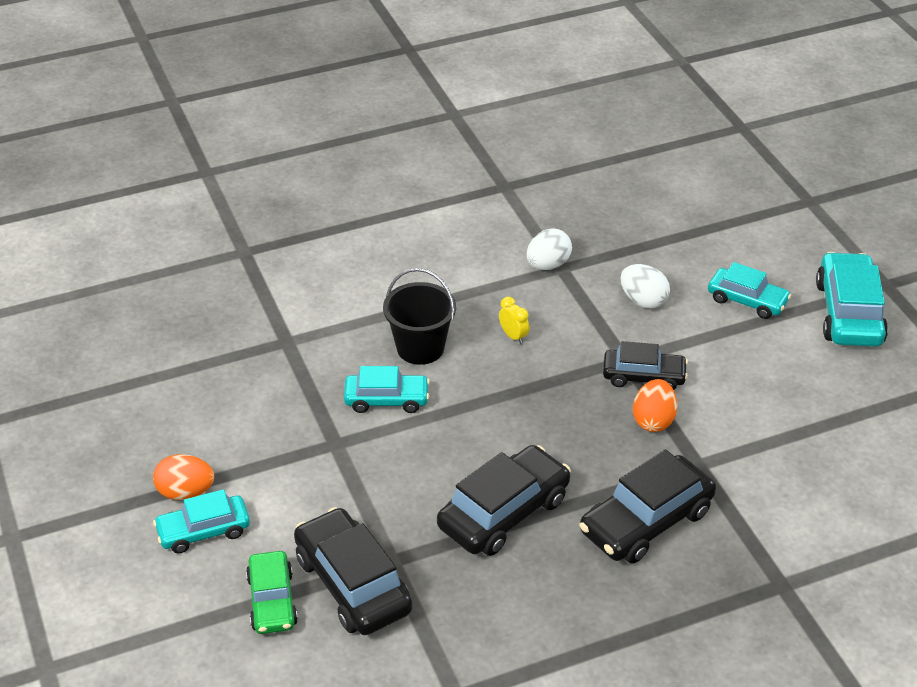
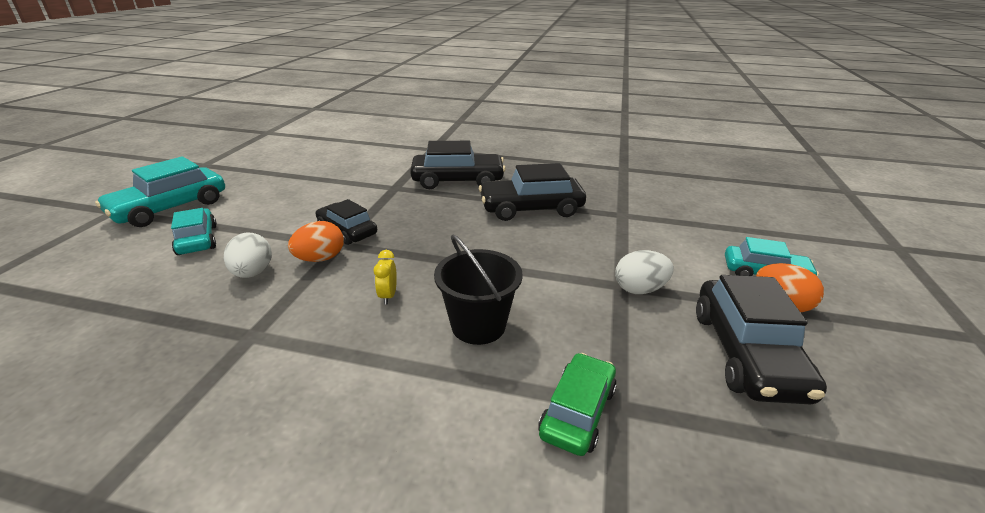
camera: 145 degrees left, 10 degrees down
green car [246,551,298,634] -> green car moved to [538,353,617,456]
black car [294,507,412,635] -> black car moved to [696,275,827,404]
turquoise car [344,366,430,413] -> none
white egg [527,228,572,270] -> white egg moved to [615,250,674,294]
orange egg [633,379,677,432] -> orange egg moved to [288,221,344,262]

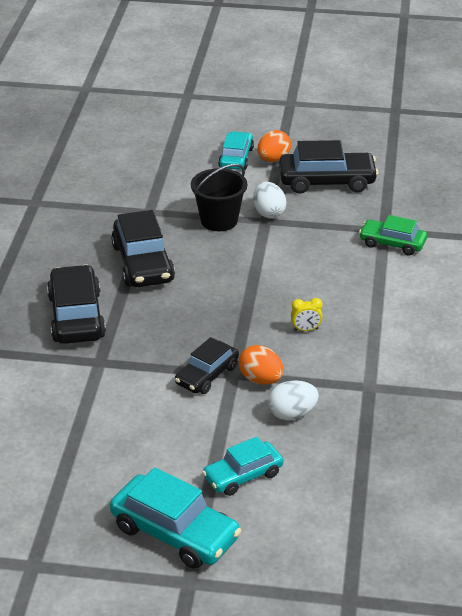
camera: 95 degrees left, 5 degrees up
black bucket [434,234,523,345] -> black bucket moved to [191,164,247,231]

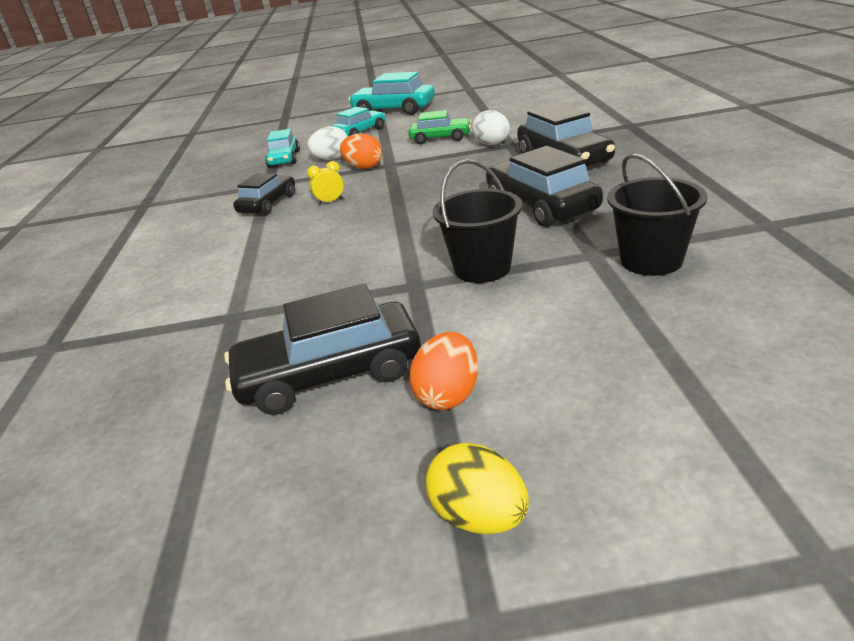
camera: 170 degrees right, 5 degrees down
black car [175,337,239,394] -> black car moved to [233,173,295,215]
turquoise car [218,131,254,170] -> turquoise car moved to [265,129,300,168]
white egg [253,182,286,218] -> white egg moved to [472,110,510,145]
green car [359,215,427,256] -> green car moved to [408,110,471,144]
none -> yellow egg [426,443,529,534]
none -> black bucket [607,153,708,276]

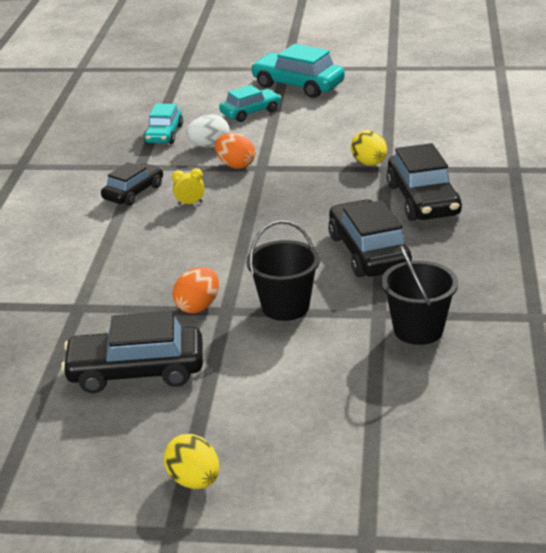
camera: 10 degrees right, 0 degrees up
green car [408,110,471,144] -> none
orange egg [409,332,478,410] -> orange egg moved to [172,267,219,314]
white egg [472,110,510,145] -> yellow egg [351,130,387,166]

